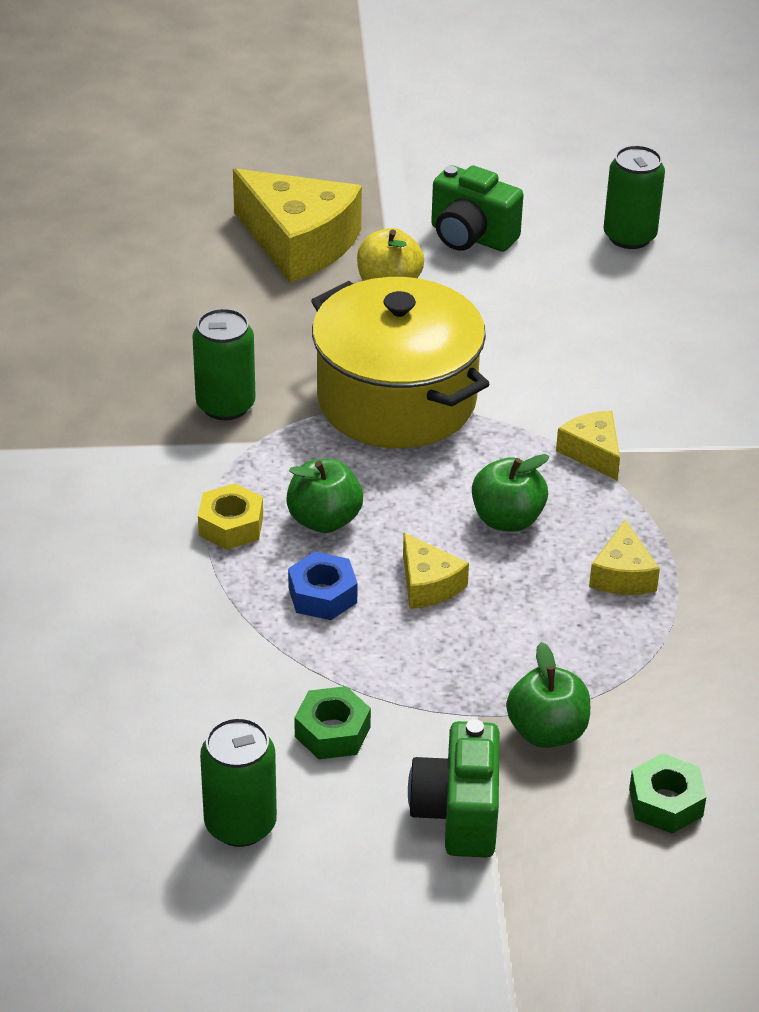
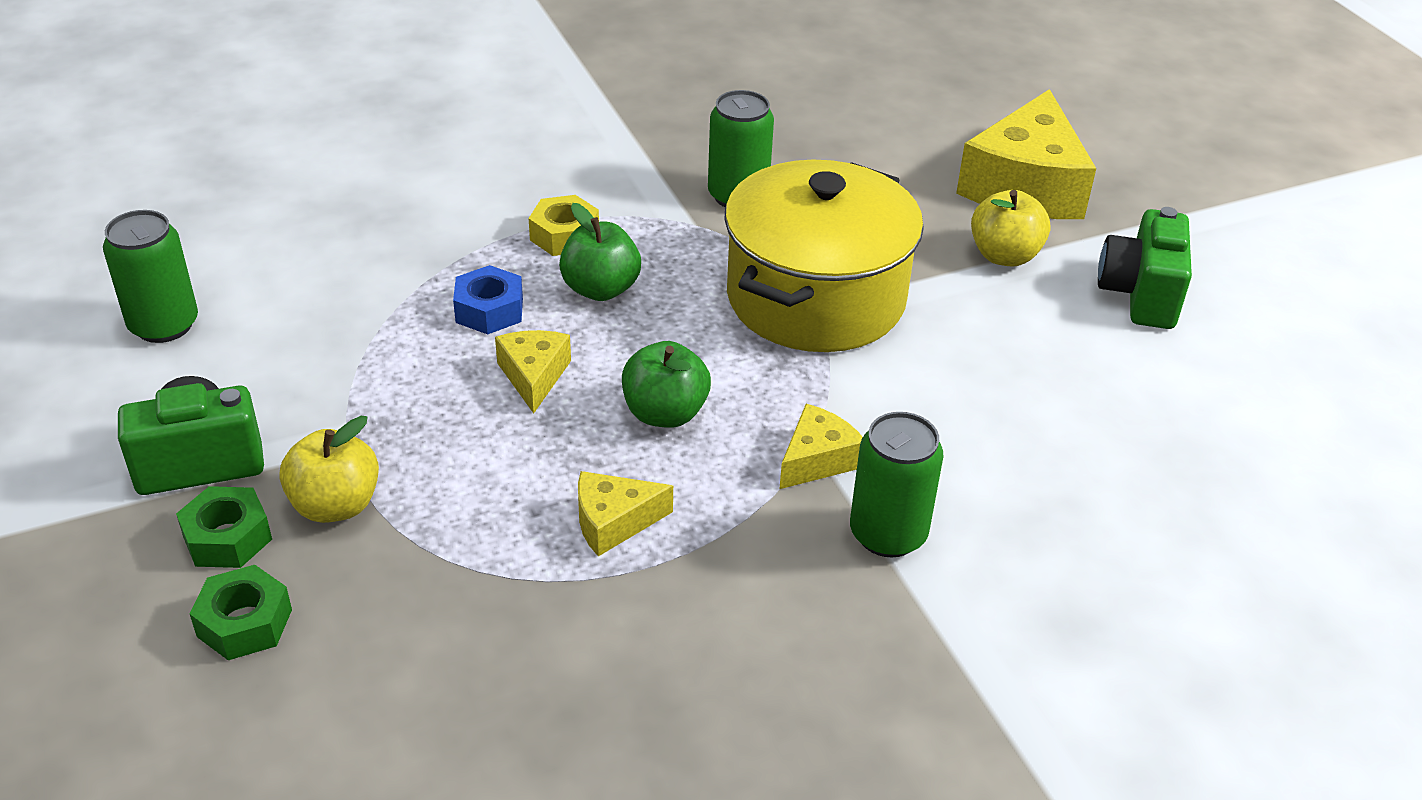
camera: 70 degrees right, 0 degrees up
green nut [294,686,371,759] -> green nut moved to [176,486,272,568]
yellow cheese [403,533,469,609] -> yellow cheese turned 135 degrees clockwise [495,330,571,413]
green apple [506,642,590,748] -> yellow apple [279,416,379,523]
green can [603,145,665,249] -> green can moved to [850,412,943,557]

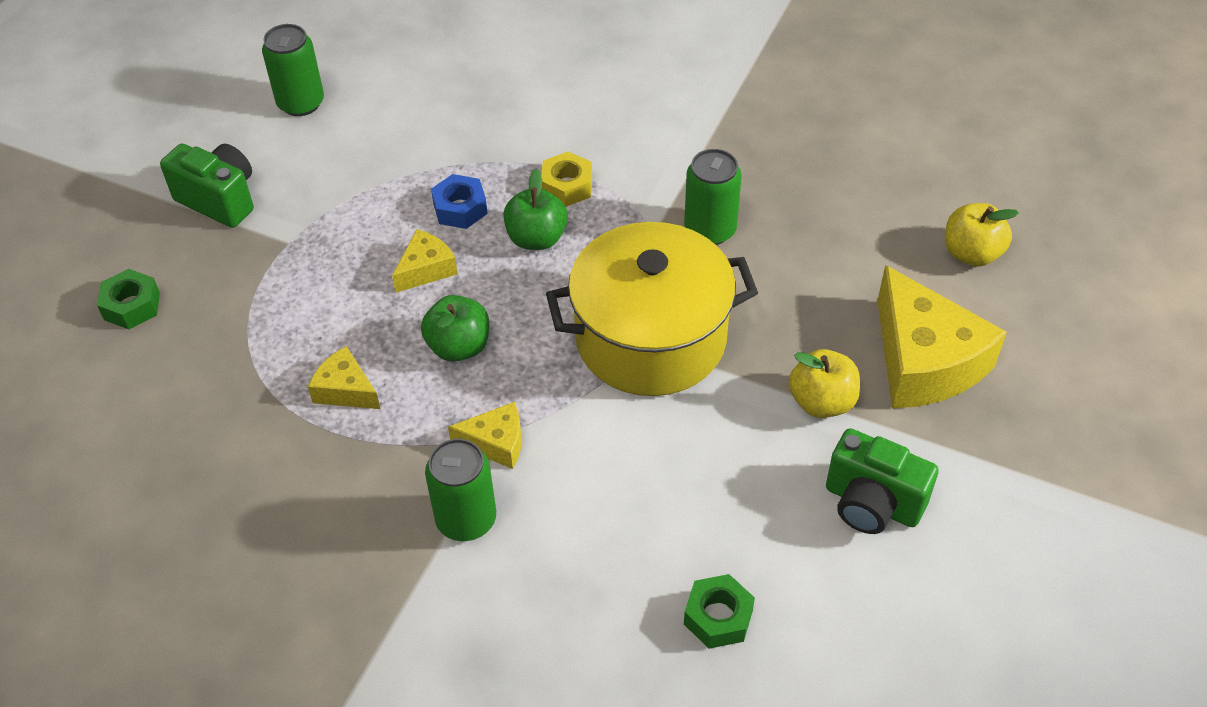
camera: 50 degrees right, 10 degrees up
green nut [176,486,272,568] -> green nut moved to [684,574,755,649]
yellow apple [279,416,379,523] -> yellow apple moved to [945,203,1019,267]
yellow cheese [956,89,1096,219] -> yellow cheese turned 90 degrees counterclockwise [877,265,1007,408]
green camera [1098,207,1192,329] -> green camera turned 120 degrees counterclockwise [826,428,939,534]

